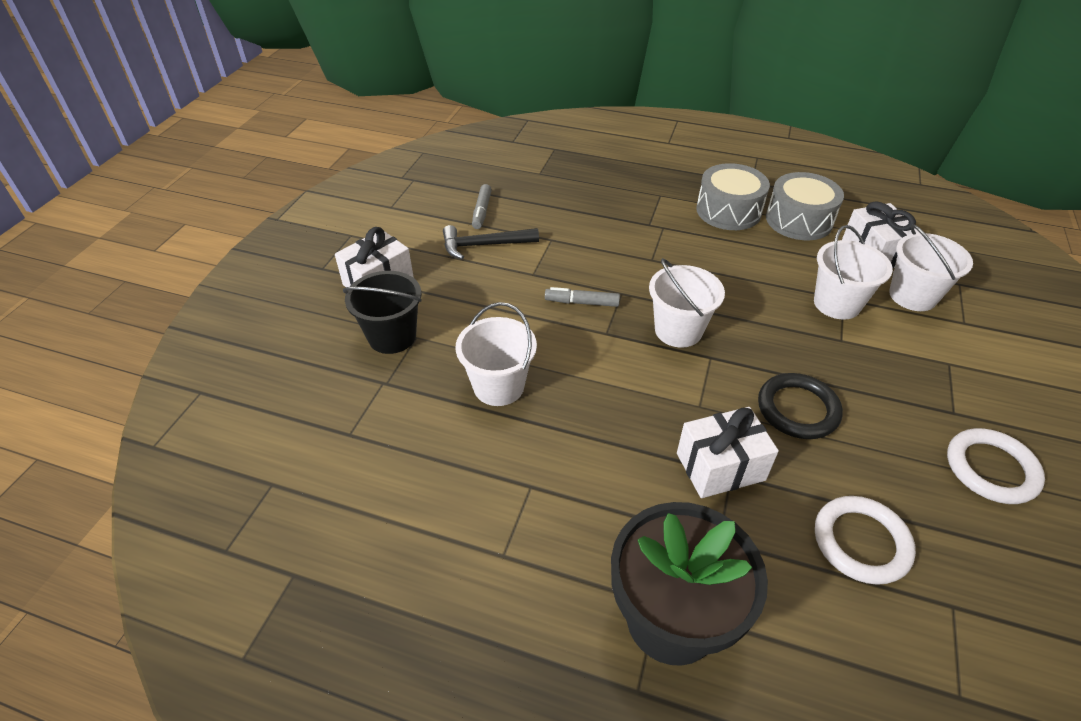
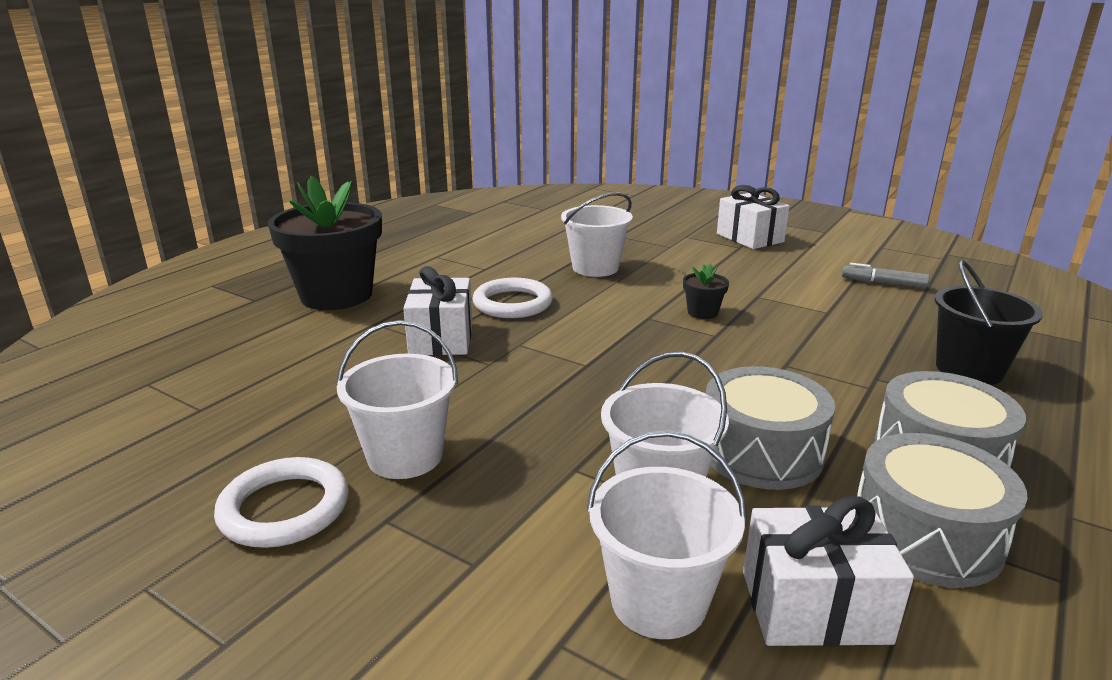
camera: 105 degrees right, 20 degrees down
black bucket [343,271,422,354] -> black bucket moved to [935,260,1043,385]
black hammer [443,225,539,259] -> none
grey marker [545,287,620,307] -> black flower pot [683,263,729,319]
white bucket [649,258,725,347] -> white bucket moved to [336,320,458,479]
black ring [758,373,843,439] -> none
white ring [815,496,916,585] -> white ring moved to [472,278,553,318]
none -> grey drum [706,366,835,490]

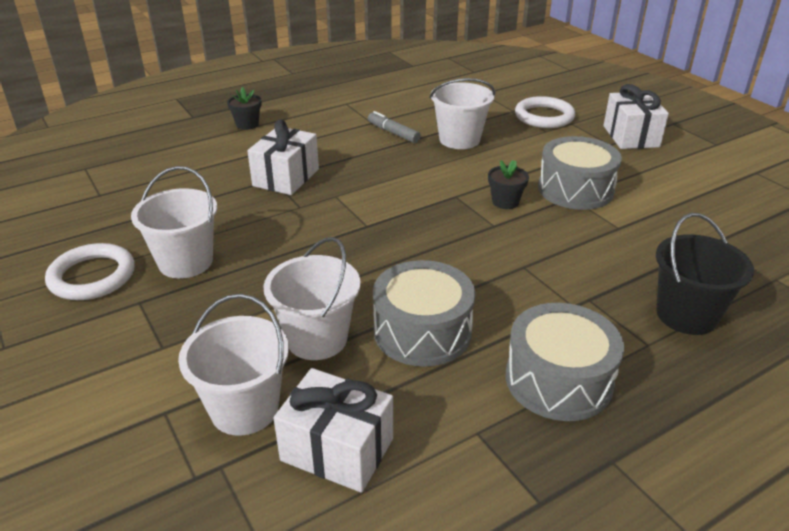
camera: 25 degrees right, 10 degrees up
black flower pot [268,176,382,310] -> black flower pot [227,87,261,130], size x0.41
white ring [472,278,553,318] -> white ring moved to [515,96,575,128]
grey marker [842,263,929,289] -> grey marker moved to [368,111,421,143]
grey drum [857,433,1028,588] -> grey drum moved to [538,136,622,210]

